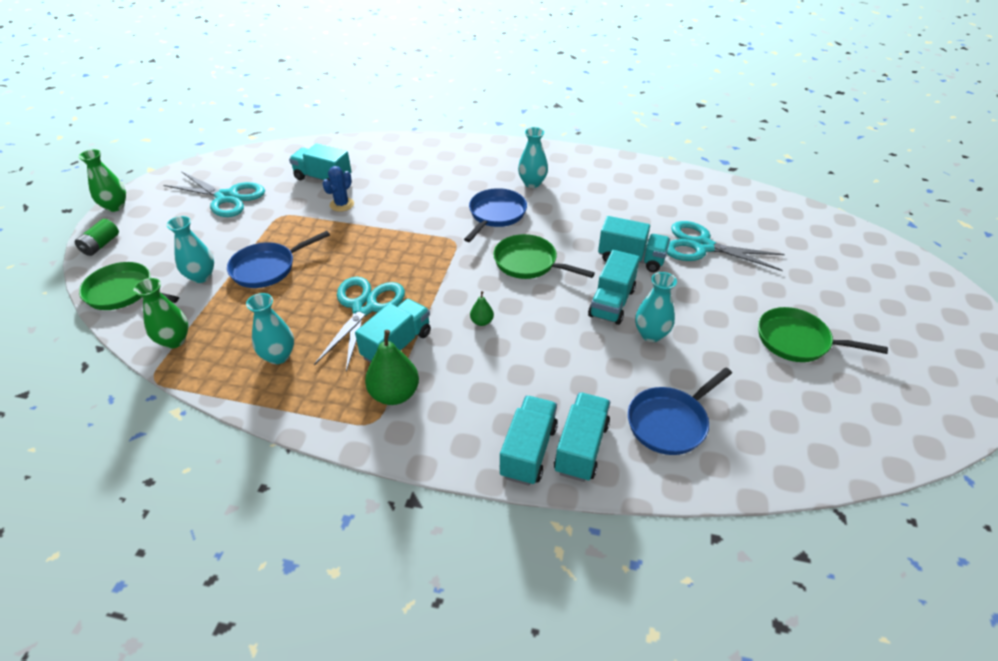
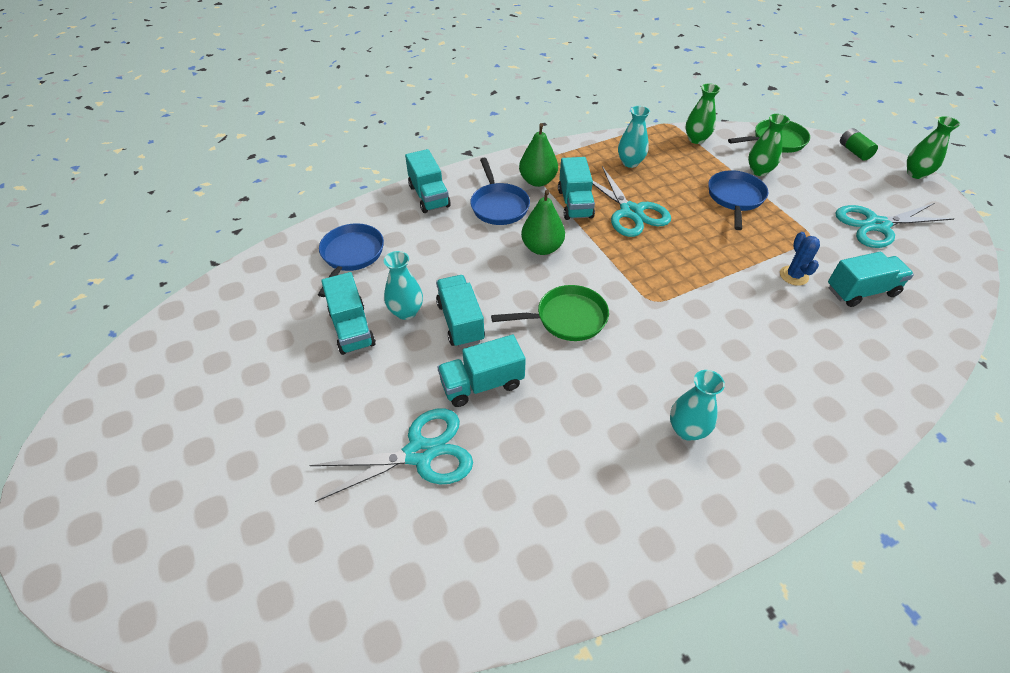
camera: 140 degrees right, 5 degrees up
turquoise vase [166,216,214,283] -> green vase [748,114,790,176]
blue pan [464,188,527,242] -> blue pan moved to [470,158,530,225]
green pear [470,291,494,326] -> green pear [521,190,565,255], size x1.99
turquoise truck [554,392,610,482] -> turquoise truck moved to [321,272,376,355]
green pan [758,307,888,362] -> none

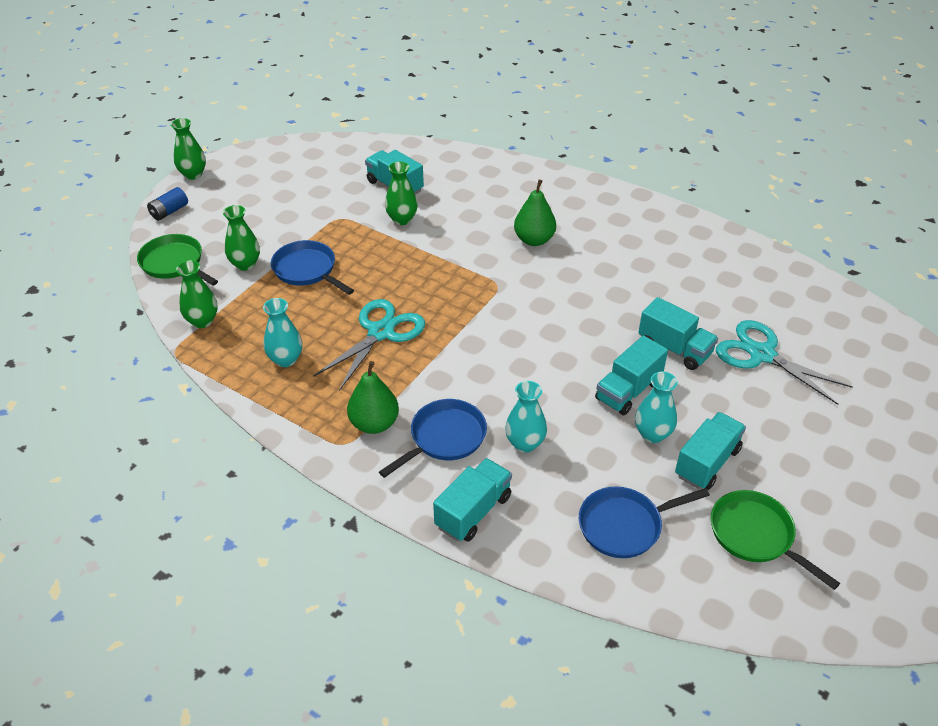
camera: 120 degrees left, 5 degrees down
green pan [491,285,609,341] -> green pan moved to [711,490,840,590]
green pear [521,190,565,255] -> green pear moved to [514,179,556,246]
turquoise truck [558,157,595,220] -> none
turquoise vase [670,370,725,441] -> turquoise vase moved to [505,381,547,453]
blue pan [708,170,768,230] -> blue pan turned 60 degrees clockwise [271,240,354,295]
blue cactus [780,232,820,286] -> green vase [385,162,418,225]
turquoise scissors [835,203,955,248] -> none
green battery [840,128,878,161] -> blue battery [147,187,188,221]

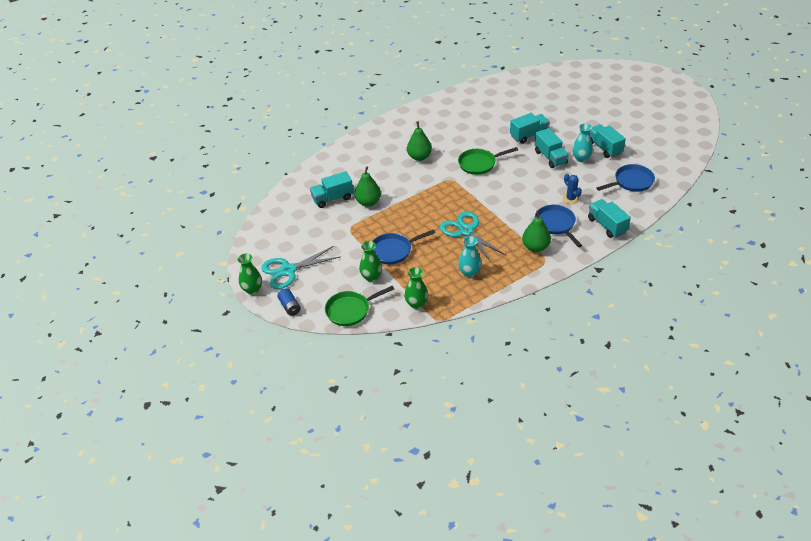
camera: 65 degrees left, 0 degrees up
green vase [385,162,418,225] -> green pear [354,166,381,207]
turquoise vase [505,381,547,453] -> blue cactus [563,174,582,204]
blue pan [579,486,710,558] -> blue pan turned 120 degrees counterclockwise [596,164,655,192]
green pan [711,490,840,590] -> green pan moved to [458,147,518,175]
turquoise scissors [716,320,853,405] -> turquoise scissors moved to [261,246,340,289]

